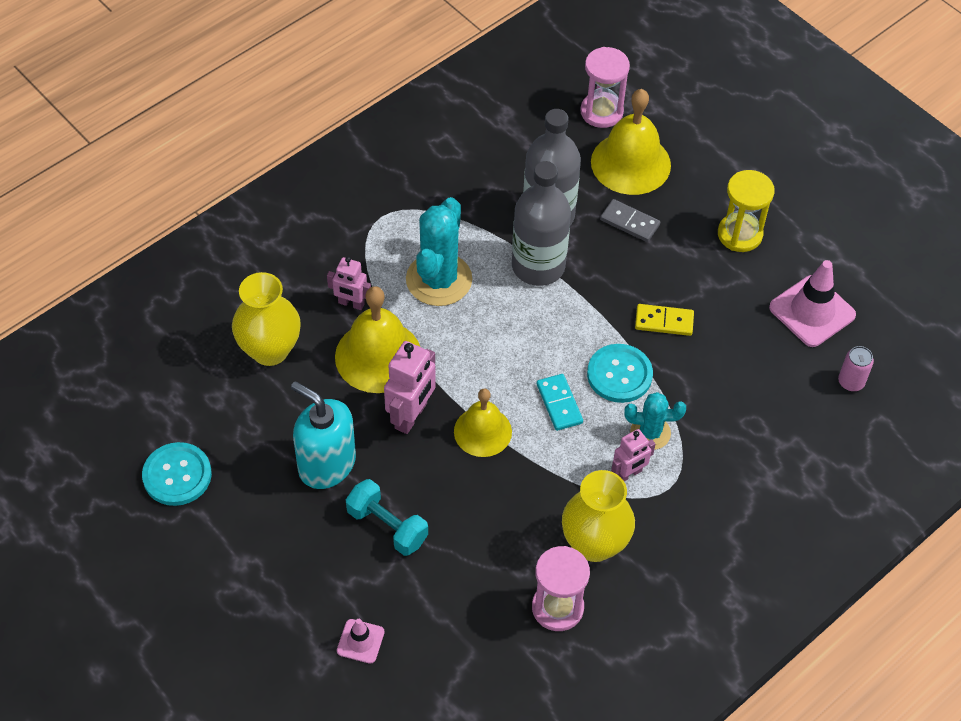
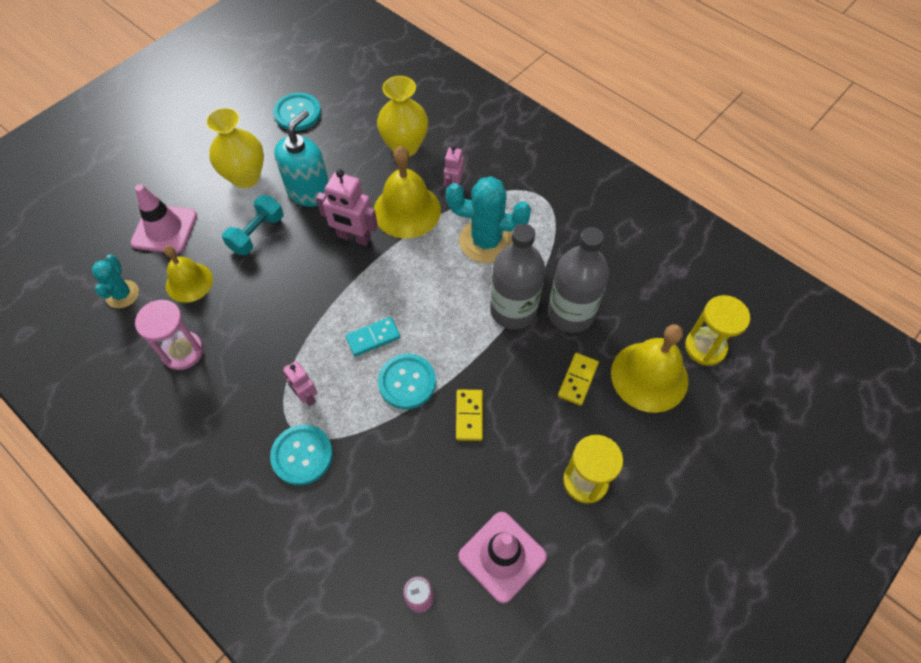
camera: 85 degrees right, 5 degrees up
pink traffic cone [337,619,385,664] -> pink traffic cone [131,184,197,254], size x1.87
yellow bell [454,389,512,457] -> yellow bell moved to [164,245,213,303]
yellow vase [562,470,635,562] -> yellow vase moved to [205,107,264,188]
pink hourglass [580,47,630,128] -> yellow hourglass [685,295,750,366]
grey domino [600,199,660,242] -> yellow domino [558,353,599,406]
turquoise cactus [625,392,686,450] -> turquoise cactus moved to [92,254,139,308]
none -> turquoise button [270,424,333,485]

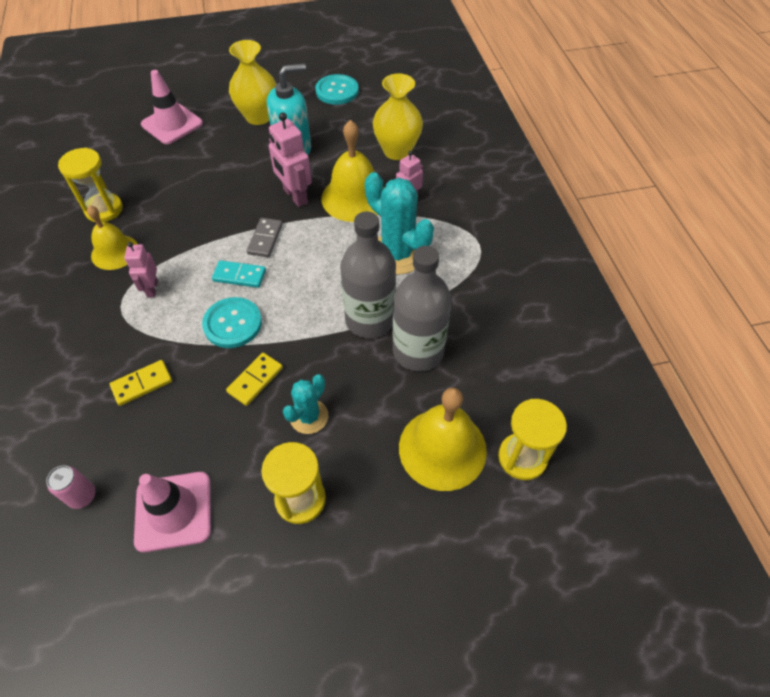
camera: 35 degrees right, 5 degrees down
turquoise cactus [92,254,139,308] -> turquoise cactus moved to [283,374,328,434]
pink hourglass [135,300,203,370] -> yellow hourglass [58,148,123,222]
yellow bell [164,245,213,303] -> yellow bell moved to [87,205,138,270]
turquoise dumbbell [222,195,283,255] -> none
turquoise button [270,424,333,485] -> none
yellow domino [558,353,599,406] -> yellow domino moved to [110,360,172,406]
none -> grey domino [247,218,283,257]

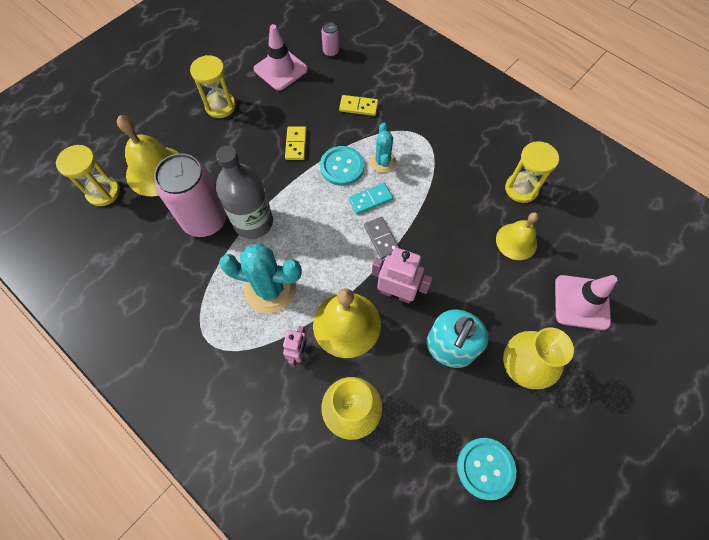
camera: 145 degrees right, 10 degrees up
yellow bell [87,205,138,270] -> yellow bell moved to [496,212,539,260]
yellow domino [110,360,172,406] -> yellow domino turned 75 degrees clockwise [339,95,378,116]
pink robot [124,242,158,297] -> none
turquoise cactus [283,374,328,434] -> turquoise cactus moved to [370,123,396,173]
grey bottle [393,246,452,371] -> pink can [154,153,227,237]

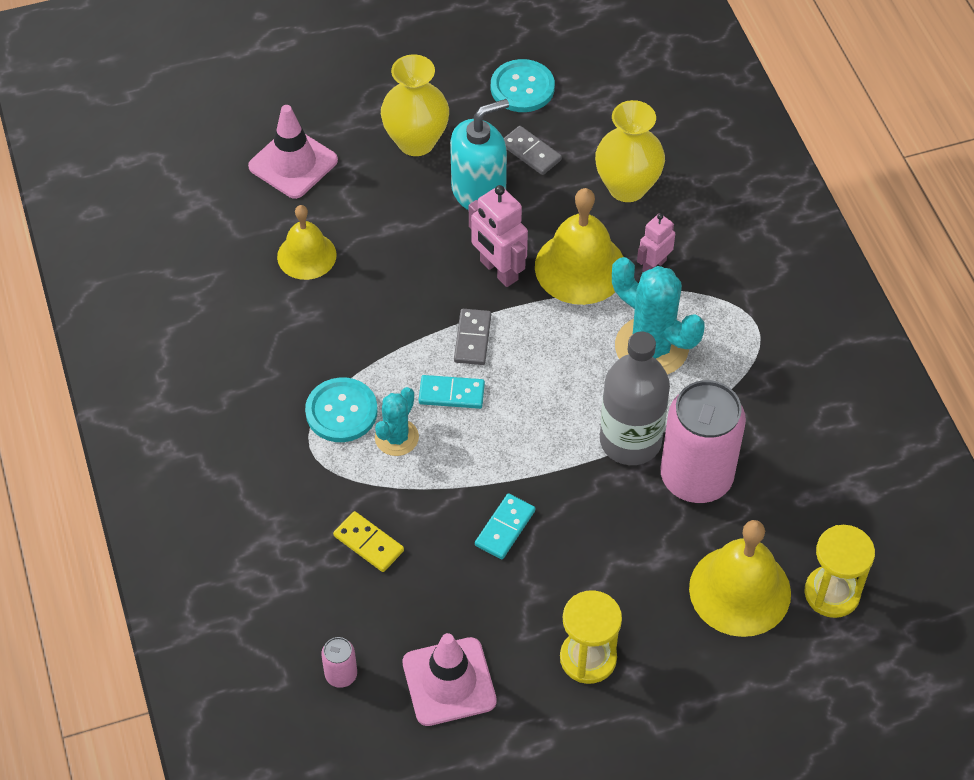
camera: 150 degrees left, 10 degrees down
yellow domino [285,126,307,160] -> turquoise domino [475,493,535,559]
turquoise button [320,146,364,186] -> turquoise button moved to [305,377,378,442]
yellow hourglass [505,141,559,203] -> none
none -> grey domino [504,126,562,175]

